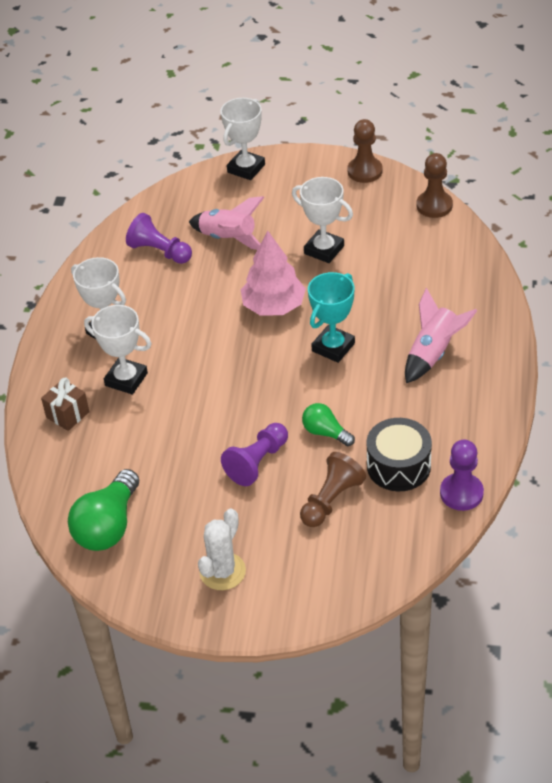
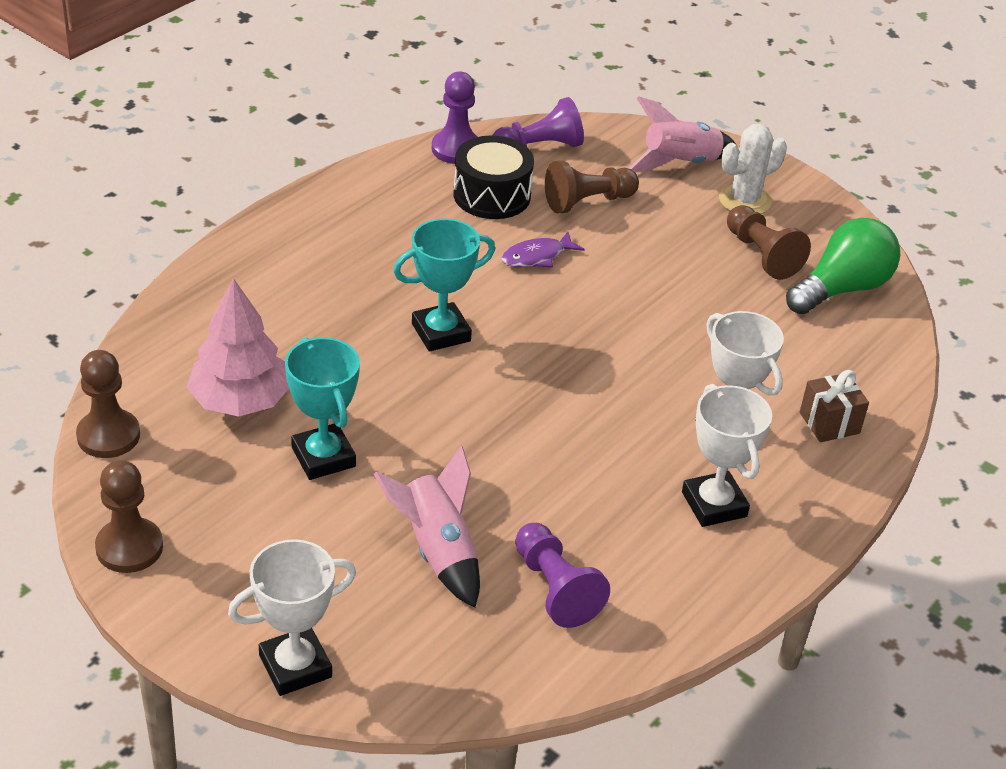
camera: 155 degrees left, 5 degrees down
purple pawn [221,423,288,486] -> purple pawn moved to [492,97,584,147]
pink tree [241,231,306,316] -> pink tree moved to [187,278,289,417]
white trophy [292,177,353,263] -> turquoise trophy [285,337,360,480]
green light bulb [302,403,355,446] -> purple fish [501,232,585,267]
pink rocket [405,288,477,383] -> pink rocket moved to [629,96,737,172]
none -> brown pawn [727,205,811,280]

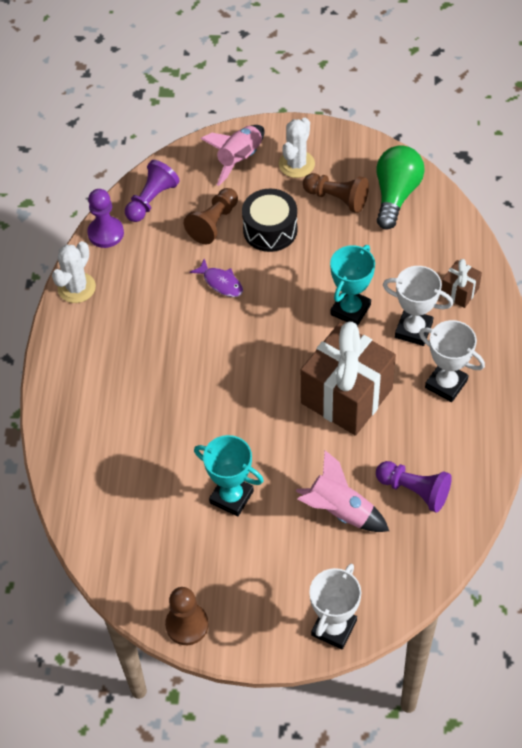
camera: 30 degrees left, 15 degrees up
brown pawn [76,350,140,458] -> none
pink tree [187,278,289,417] -> none
turquoise trophy [393,219,495,352] -> turquoise trophy moved to [330,245,375,326]
black drum [453,136,534,219] -> black drum moved to [242,189,298,252]
purple fish [501,232,585,267] -> purple fish turned 75 degrees counterclockwise [190,259,243,297]
none -> white cactus [52,241,96,303]
none -> brown gift [301,322,396,436]

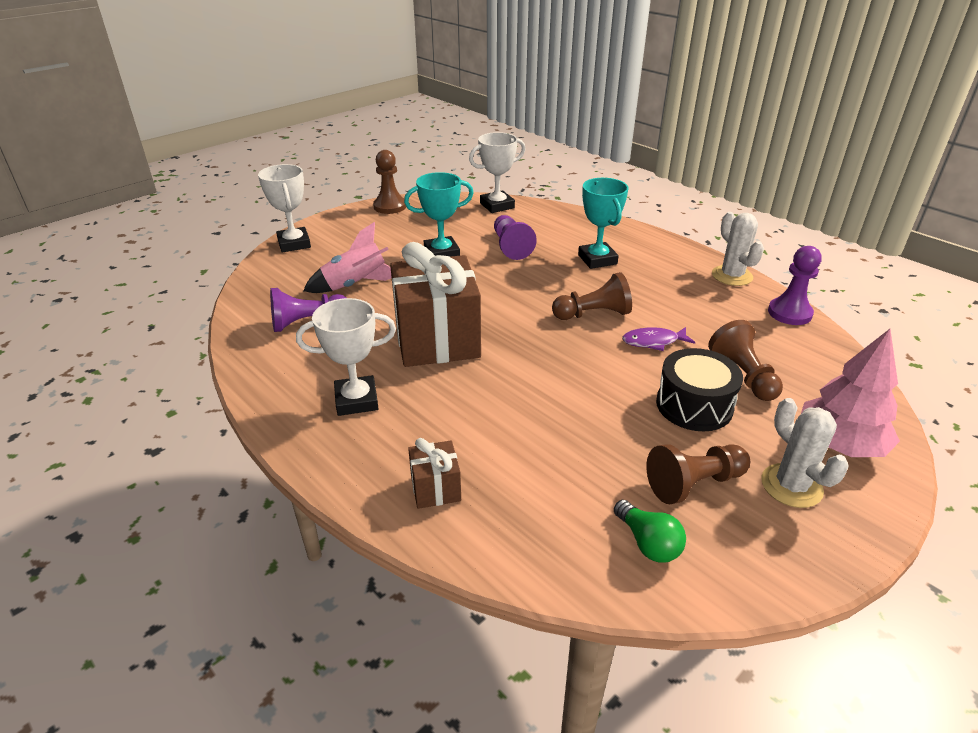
camera: 130 degrees right, 20 degrees down
purple pawn [125,160,180,222] -> purple pawn moved to [494,215,537,260]
pink rocket [201,125,265,186] -> pink tree [801,329,900,457]
turquoise trophy [330,245,375,326] -> turquoise trophy moved to [578,178,629,269]
green light bulb [376,145,425,230] -> green light bulb [614,500,686,563], size x0.57
white trophy [383,266,453,346] -> white trophy moved to [469,132,526,213]
none -> brown pawn [552,272,632,320]

